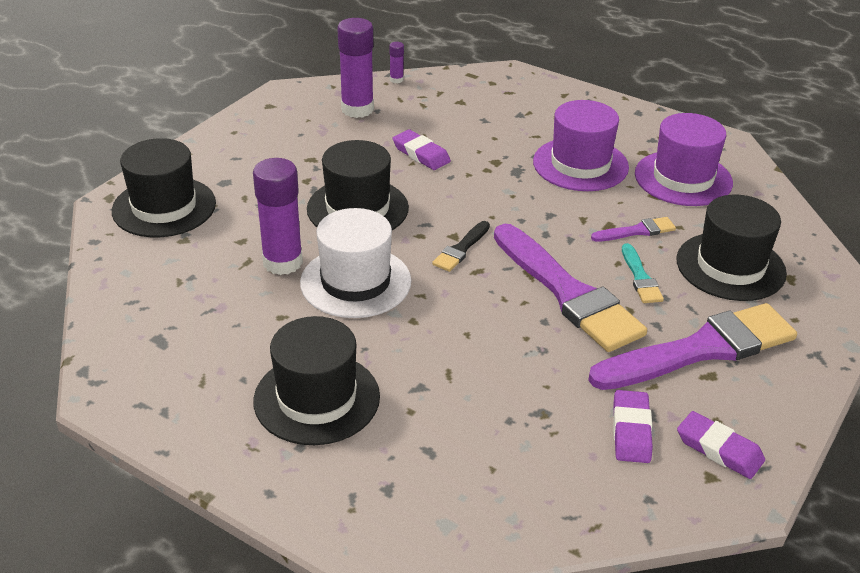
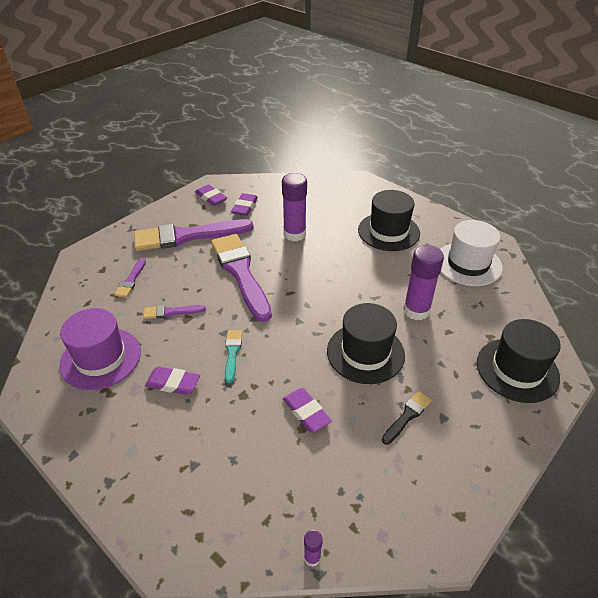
camera: 170 degrees left, 5 degrees up
white hat [300,208,411,318] -> white hat moved to [440,220,503,286]
purple glue stick [337,18,374,118] -> purple glue stick moved to [282,173,307,241]
black brush [432,221,490,272] -> black brush moved to [382,391,432,445]
purple hat [533,100,629,191] -> purple eraser [145,366,200,395]
turquoise brush [622,243,664,303] -> turquoise brush moved to [225,330,242,383]
black hat [676,195,787,301] -> purple brush [114,258,146,298]

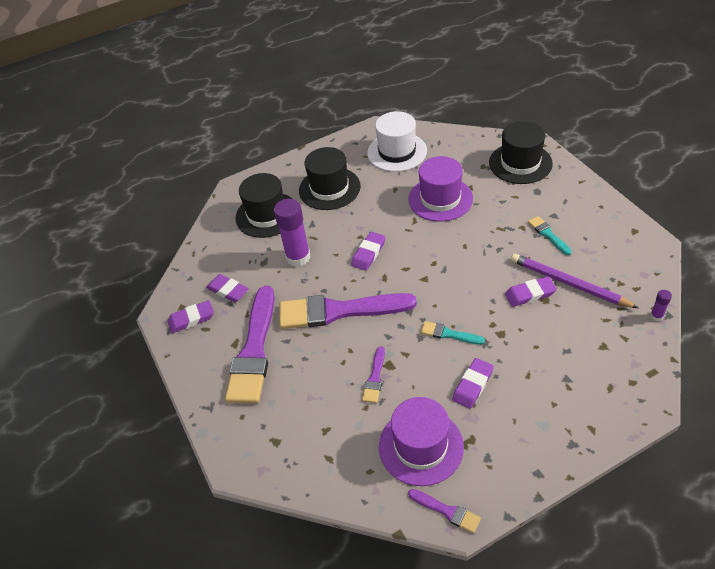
camera: 65 degrees left, 5 degrees up
purple brush [114,258,146,298] -> purple brush moved to [408,489,481,534]
black hat [327,303,405,384] -> black hat moved to [235,173,292,238]
black brush [382,391,432,445] -> turquoise brush [528,216,572,255]
purple glue stick [403,245,444,320] -> purple hat [408,156,473,222]
none -> purple eraser [351,232,386,271]
none -> purple pencil [511,254,638,308]

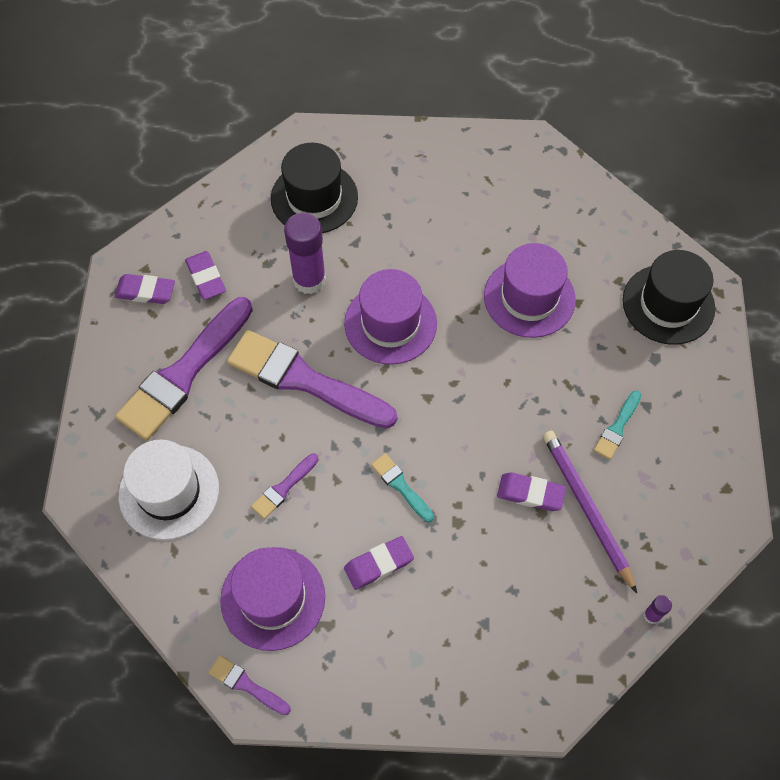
camera: 25 degrees right, 15 degrees up
black hat [299,147,361,210] -> none
purple eraser [351,232,386,271] -> purple hat [344,269,437,365]
white hat [367,111,427,172] -> white hat moved to [119,440,219,540]
purple brush [408,489,481,534] -> purple brush turned 150 degrees clockwise [208,655,291,715]
turquoise brush [528,216,572,255] -> turquoise brush turned 150 degrees counterclockwise [594,390,641,460]

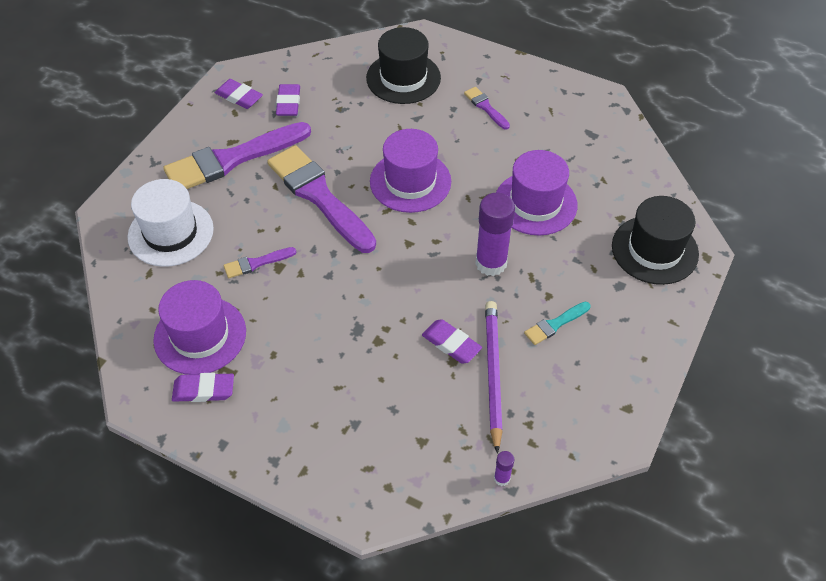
camera: 25 degrees right, 10 degrees down
purple brush [208,655,291,715] -> purple brush moved to [464,87,510,130]
purple glue stick [284,213,326,294] -> purple glue stick moved to [475,193,515,276]
purple eraser [344,536,414,590] -> purple eraser moved to [172,373,234,402]
turquoise brush [371,453,434,522] -> none

